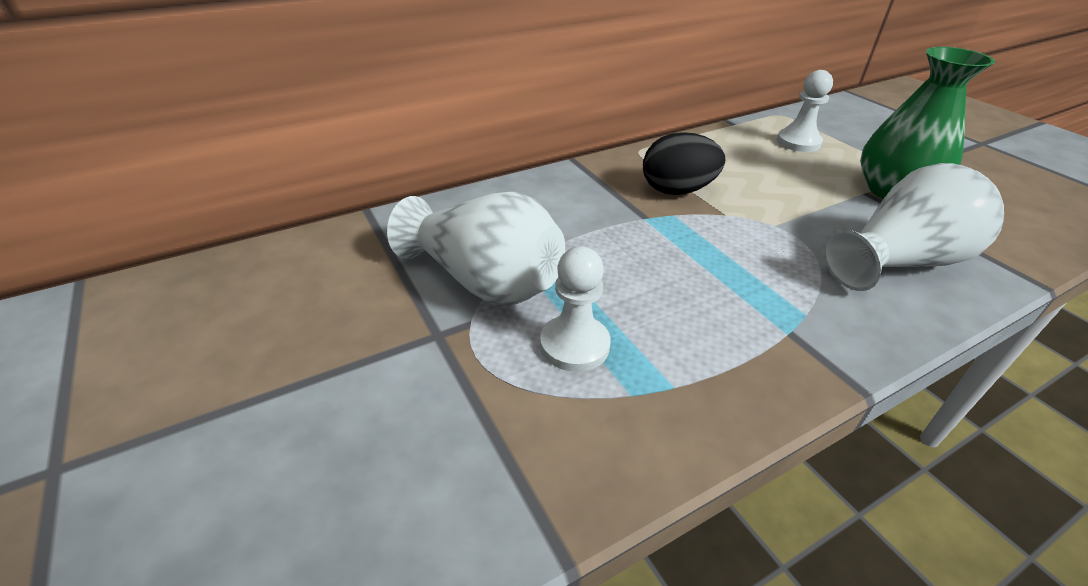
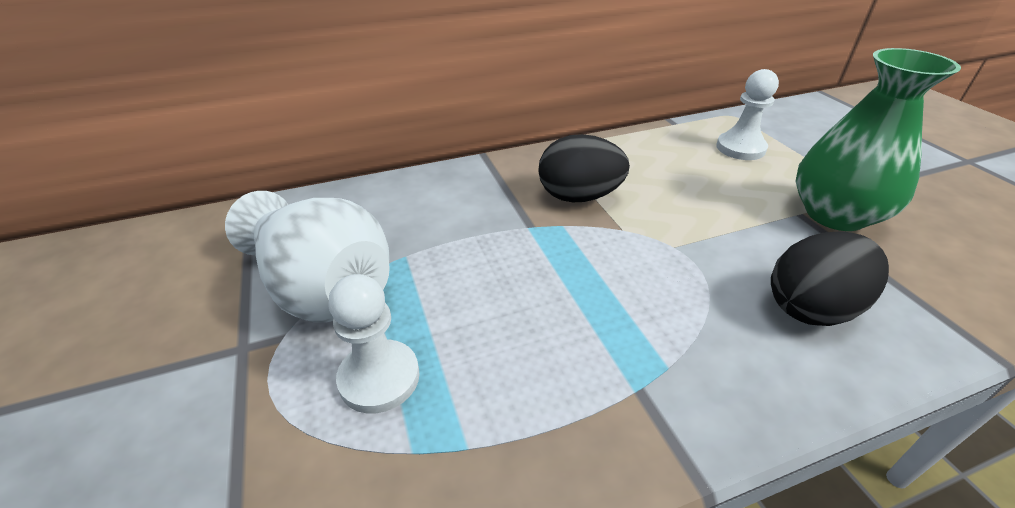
camera: 10 degrees right, 0 degrees up
white vase [823,163,1004,291] -> black egg [771,231,889,326]

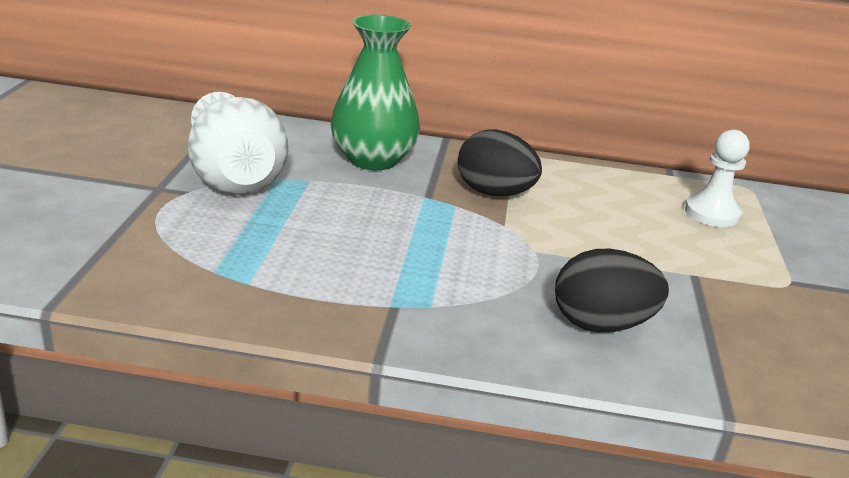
camera: 25 degrees right, 10 degrees down
white pawn [328,274,420,413] -> none
green vase [795,48,961,231] -> green vase moved to [331,15,420,170]

